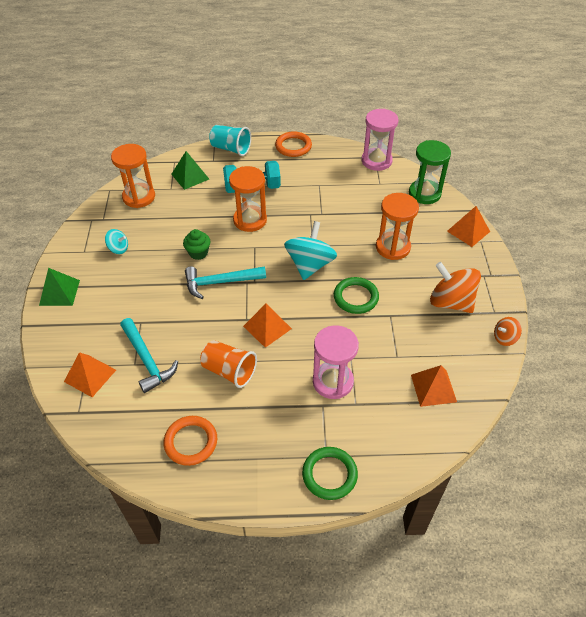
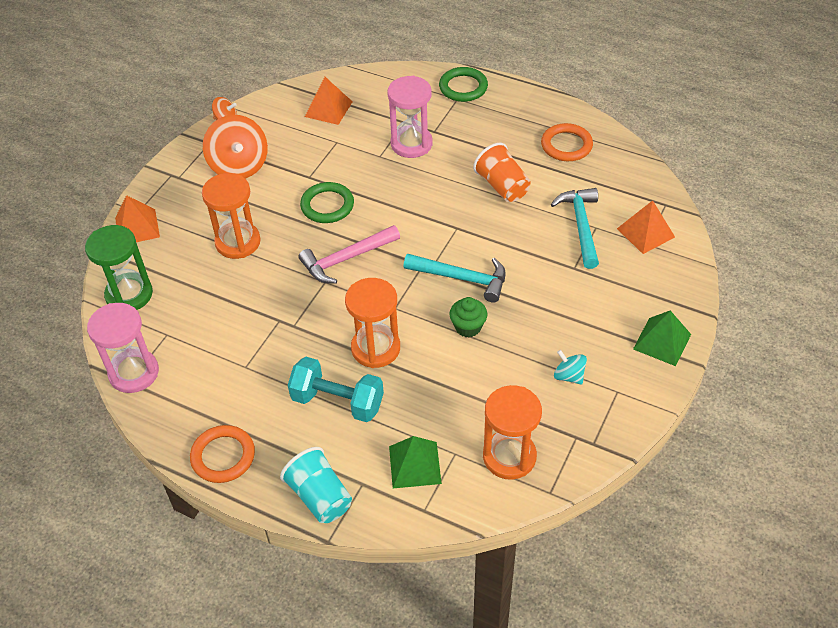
camera: 150 degrees left, 0 degrees up
orange pyramid [243,303,292,348] -> none
turquoise spinning top [284,221,337,280] -> pink hammer [299,225,400,284]

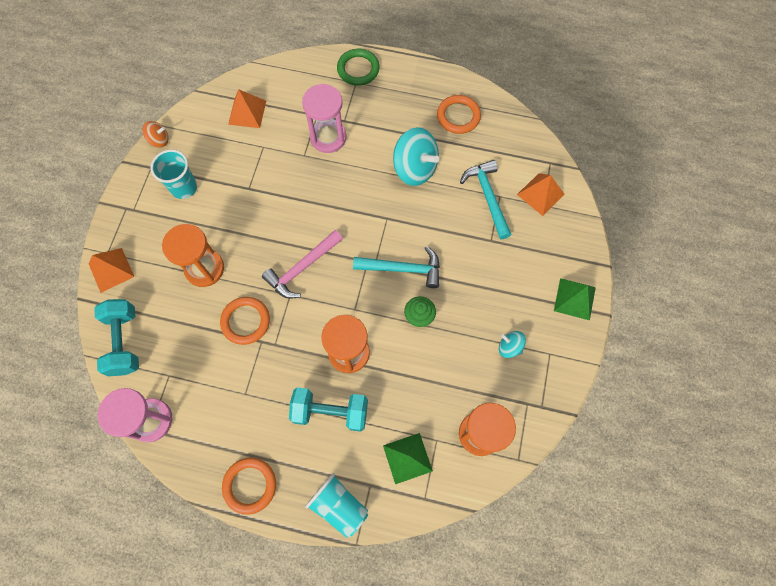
camera: 15 degrees left, 20 degrees up
green hourglass [85,225,153,310] -> turquoise dumbbell [94,299,139,376]
orange spinning top [203,115,268,179] -> turquoise cup [151,149,197,199]
green ring [300,182,354,223] -> none
orange cup [473,143,531,202] -> turquoise spinning top [393,127,439,186]
none -> orange ring [220,297,270,345]

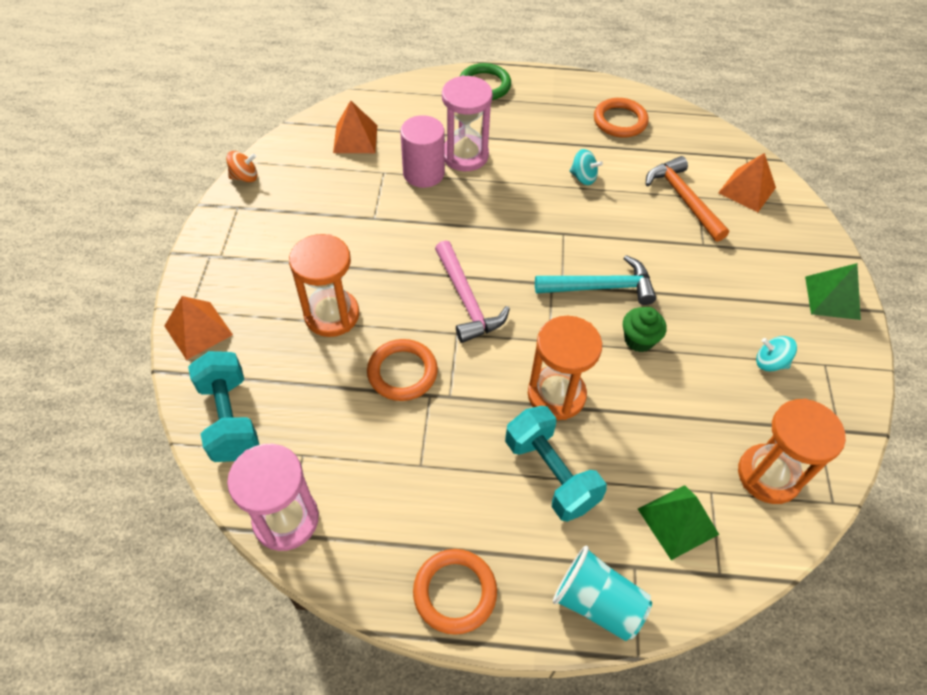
camera: 10 degrees left, 15 degrees down
turquoise cup [151,149,197,199] -> none
pink hammer [262,230,343,299] -> pink hammer turned 60 degrees counterclockwise [435,240,510,343]
turquoise dumbbell [289,387,368,432] -> turquoise dumbbell turned 60 degrees clockwise [505,406,607,522]
turquoise spinning top [393,127,439,186] -> turquoise spinning top [570,149,603,185], size x0.50
turquoise hammer [460,160,512,239] -> orange hammer [646,156,729,242]
none -> pink cylinder [400,115,445,188]

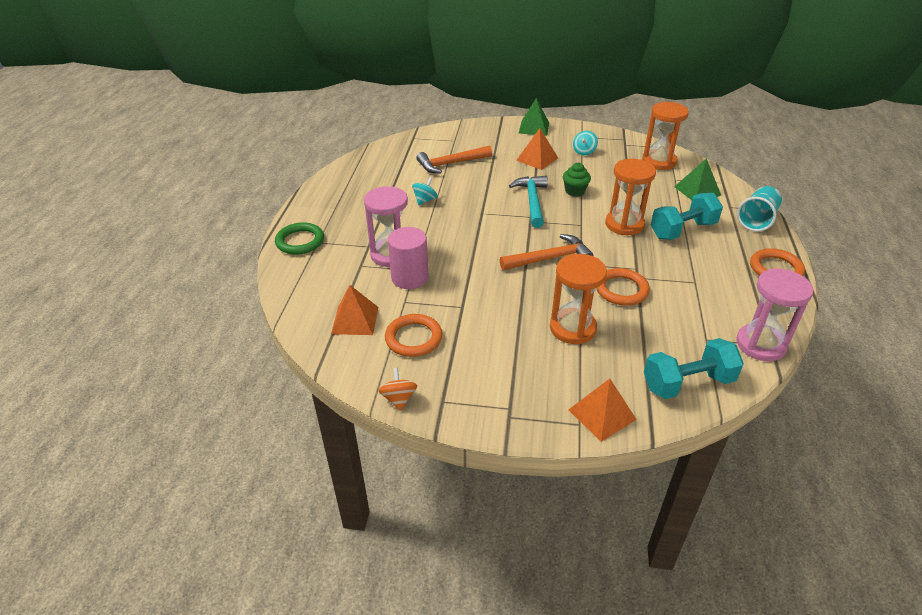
camera: 85 degrees left, 15 degrees down
pink hammer [435,240,510,343] -> orange hammer [500,234,594,270]
orange ring [594,98,649,138] -> orange ring moved to [385,314,443,357]
orange pyramid [718,153,776,212] -> orange pyramid moved to [516,128,558,170]

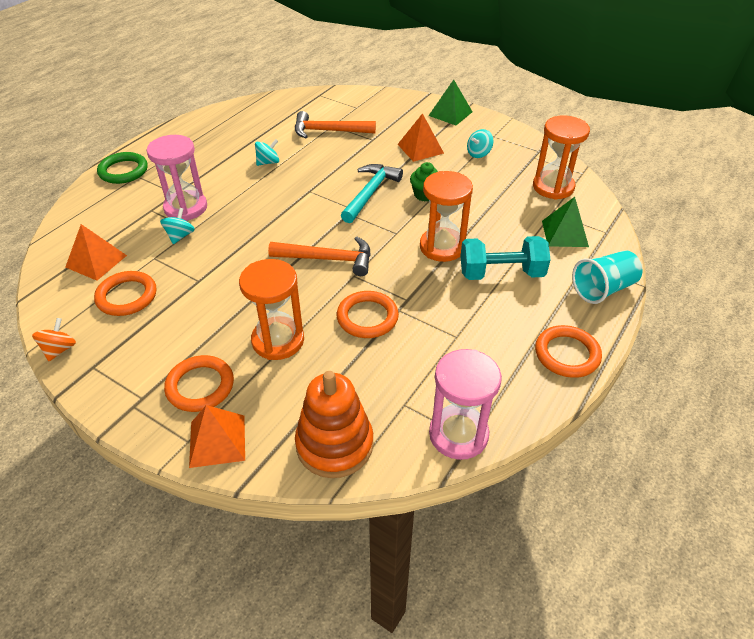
camera: 25 degrees right, 5 degrees up
pink cylinder [388,227,428,289] -> turquoise spinning top [160,208,195,244]
turquoise dumbbell [644,338,744,399] -> orange stacking toy [295,371,374,478]
none -> orange ring [164,355,234,412]

